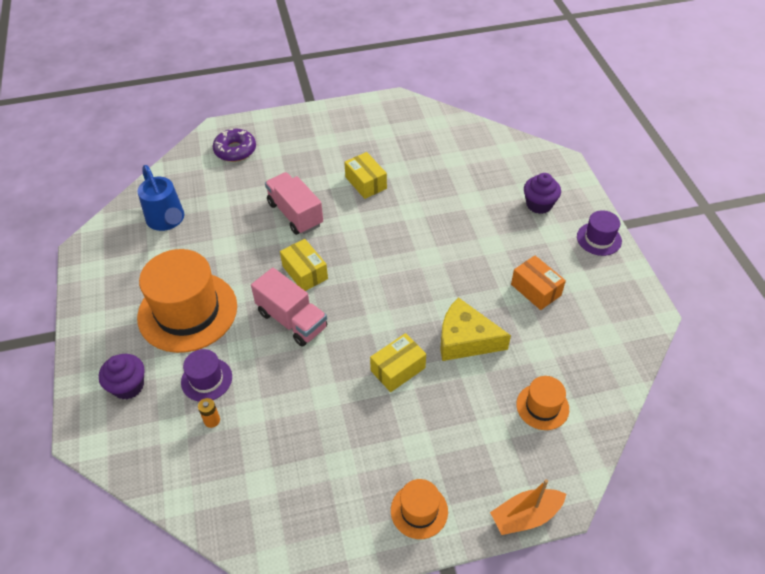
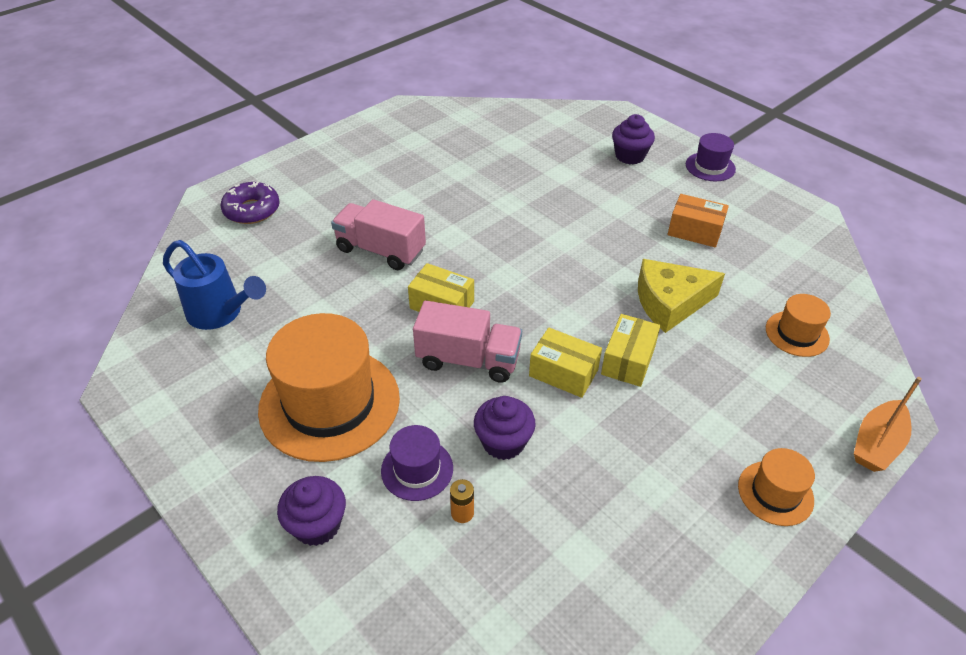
camera: 30 degrees left, 5 degrees down
yellow box [344,152,387,199] -> yellow box moved to [529,327,602,398]
none -> purple cupcake [474,396,536,460]

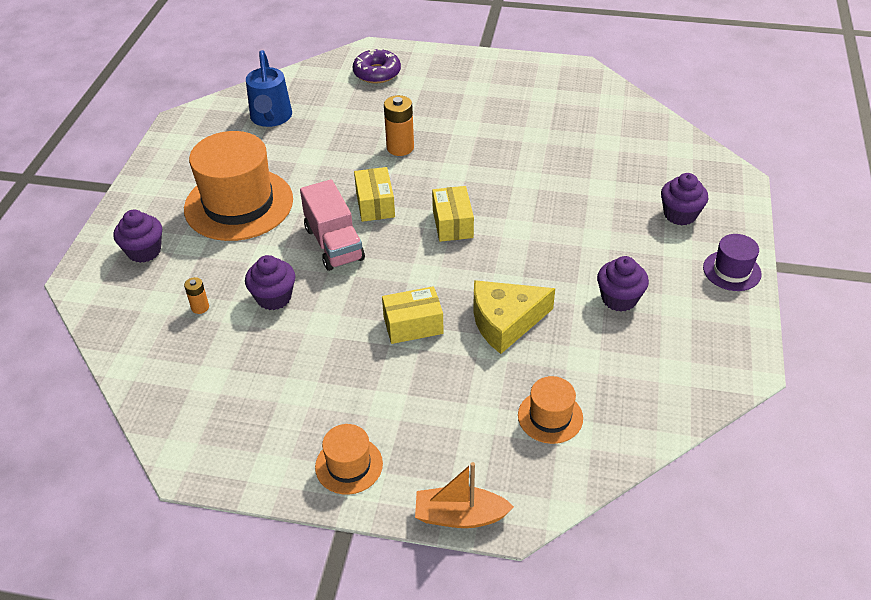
camera: 55 degrees right, 0 degrees up
pink truck [331,199,426,270] -> orange battery [384,95,414,156]
purple hat [381,425,453,501] -> none
yellow box [529,327,602,398] -> yellow box moved to [432,186,474,242]
yellow cheese [638,259,725,333] -> yellow cheese turned 60 degrees counterclockwise [473,280,555,354]
orange box [668,194,729,247] -> purple cupcake [597,256,649,312]

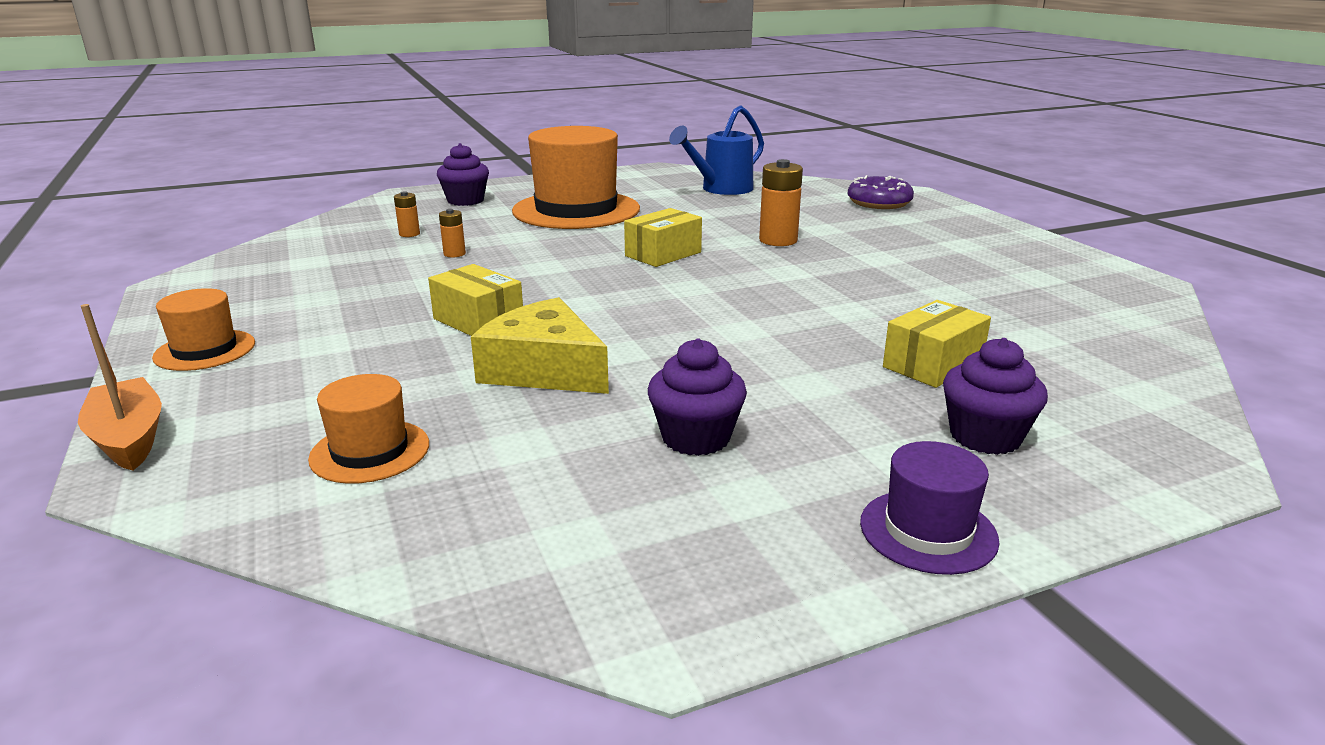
camera: 55 degrees right, 20 degrees down
purple cupcake [245,255,296,310] -> orange battery [439,209,466,257]
pink truck [300,179,365,271] -> none
yellow box [432,186,474,242] -> yellow box moved to [883,300,991,388]

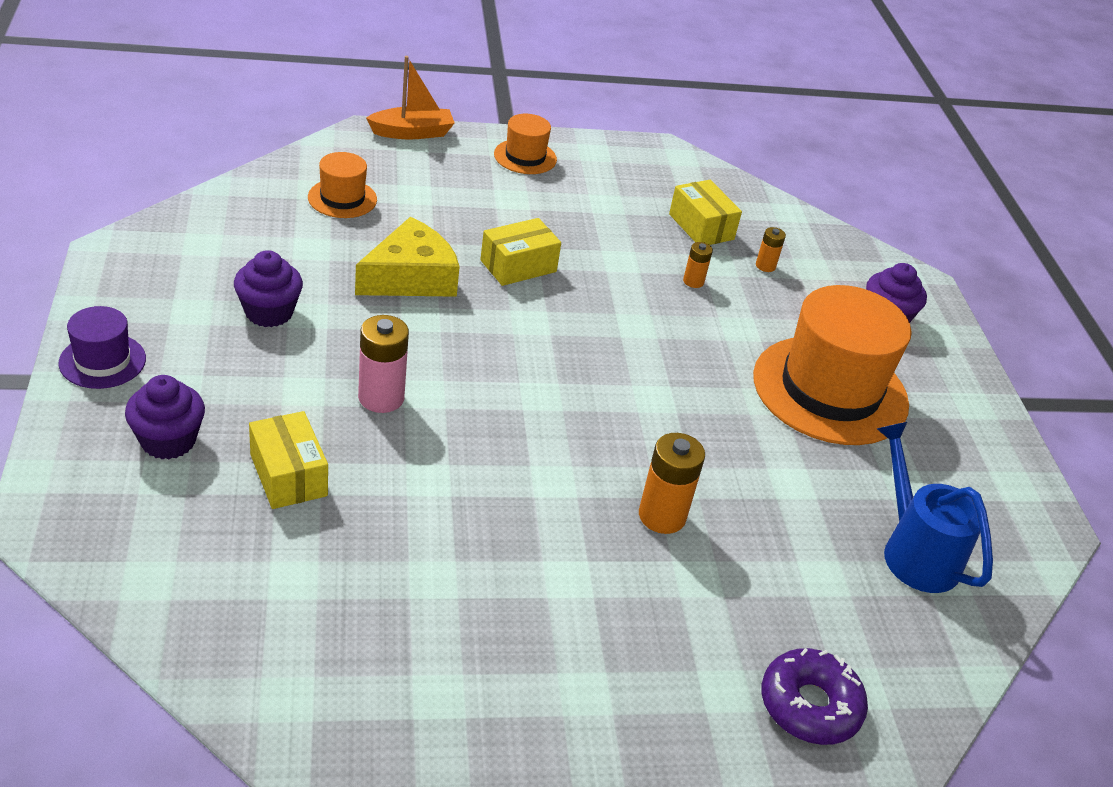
camera: 100 degrees right, 15 degrees up
yellow box [624,208,702,267] -> yellow box moved to [669,180,742,245]
none -> pink battery [358,315,409,413]

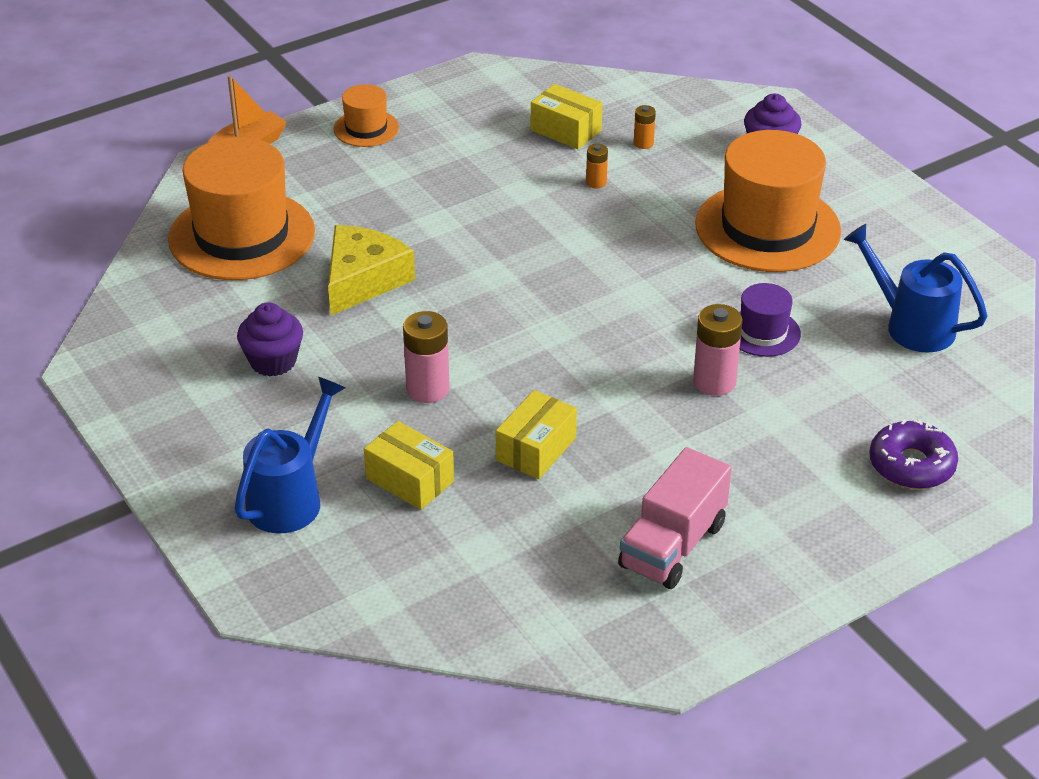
camera: 20 degrees left, 0 degrees up
purple hat [58,306,146,389] -> purple hat moved to [739,283,801,357]
purple cupcake [125,375,205,460] -> blue watering can [234,377,345,534]
orange hat [308,152,377,218] -> orange hat [168,137,315,280], size x2.08
yellow box [480,218,561,286] -> yellow box moved to [496,390,577,479]
orange battery [639,433,705,534] -> pink battery [693,304,742,396]
none -> pink truck [618,447,731,589]

